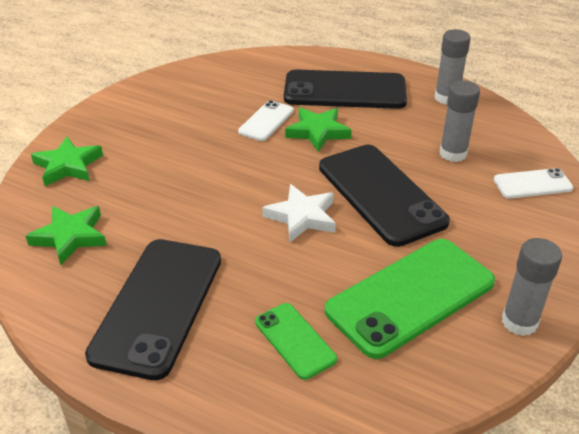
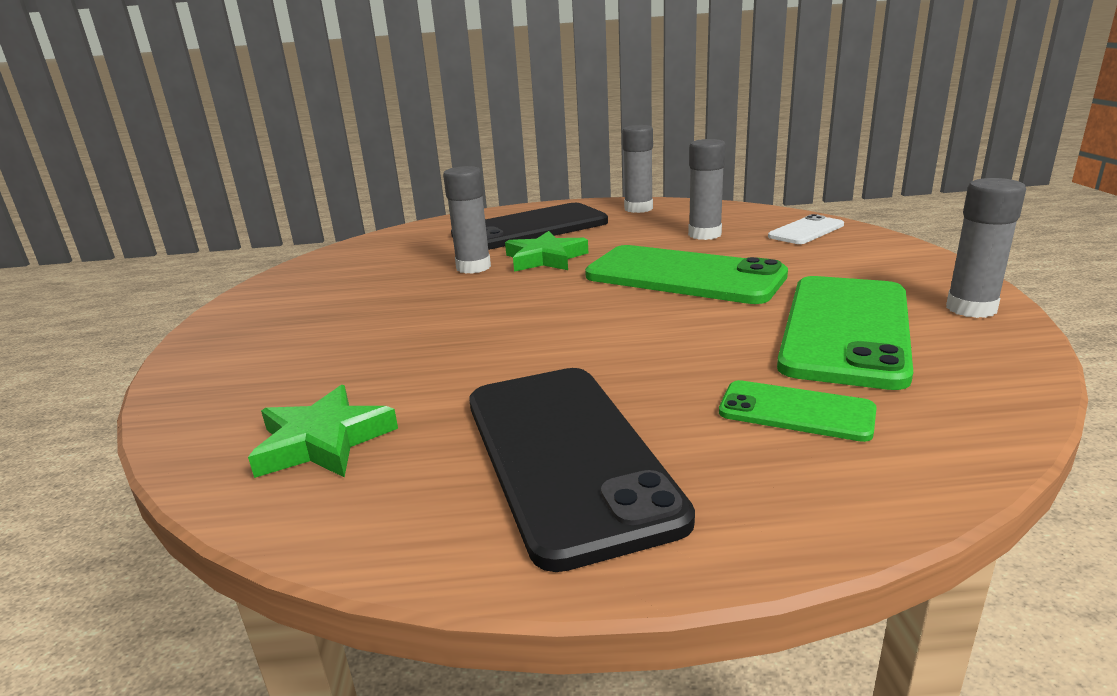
camera: 30 degrees left, 15 degrees down
green star [31,136,103,186] -> none
white phone [238,100,294,141] -> grey glue stick [443,166,491,274]
white star [262,184,336,242] -> none
black phone [319,145,450,247] -> green phone [585,245,788,304]

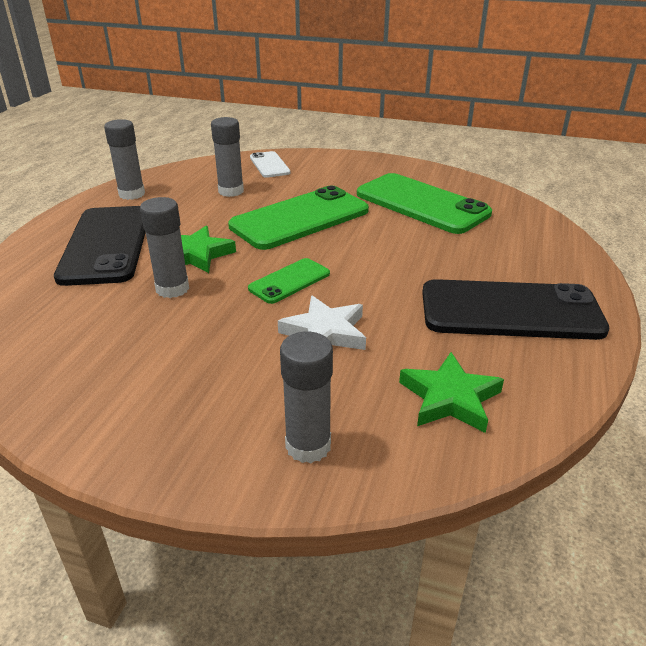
camera: 70 degrees left, 10 degrees up
green phone [719,380,877,442] -> green phone moved to [248,258,330,304]
grey glue stick [946,178,1026,318] -> grey glue stick moved to [280,331,333,463]
none -> white star [278,296,366,350]

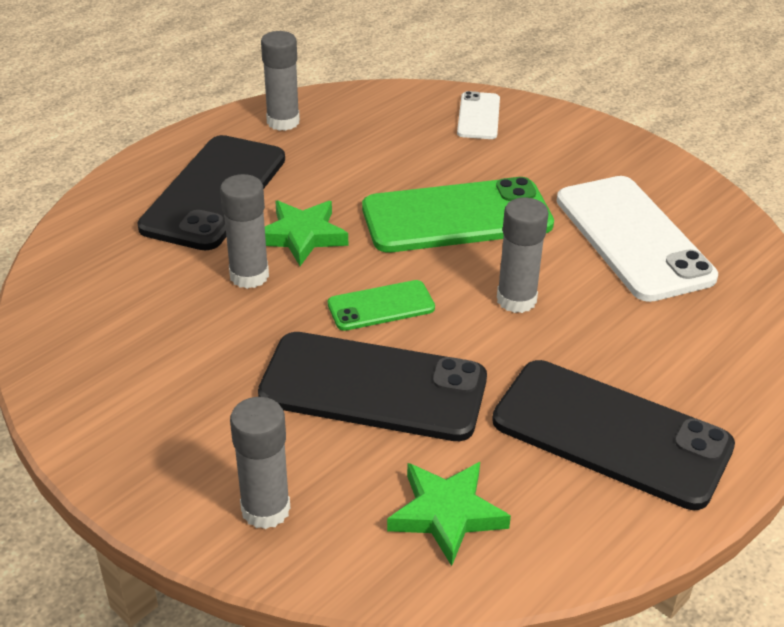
camera: 25 degrees right, 5 degrees up
grey glue stick [211,117,244,197] -> grey glue stick moved to [497,197,549,313]
white star [278,296,366,350] -> black phone [258,332,487,441]
green phone [357,173,492,234] -> white phone [557,176,718,302]

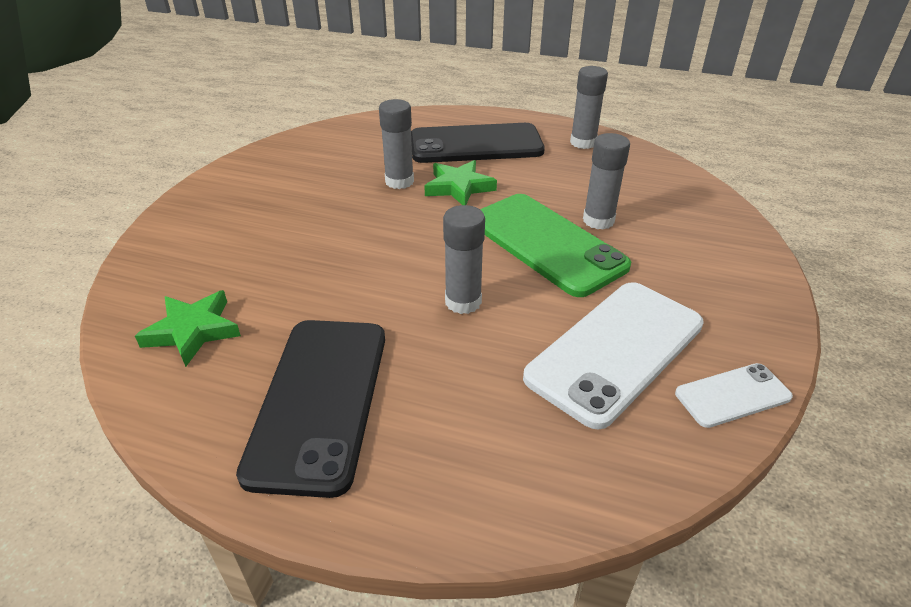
camera: 65 degrees right, 0 degrees up
grey glue stick [230,397,291,529] -> grey glue stick moved to [583,133,630,230]
black phone [258,332,487,441] -> none
green phone [328,280,435,331] -> none
white phone [457,91,500,139] -> white phone moved to [675,363,793,428]

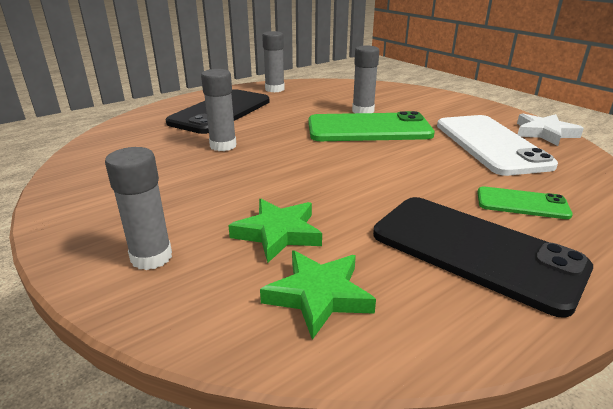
camera: 55 degrees left, 10 degrees down
green star [424,160,497,205] -> green star moved to [228,199,322,263]
grey glue stick [443,205,485,314] -> grey glue stick moved to [105,147,172,270]
white phone [675,363,793,428] -> white star [517,113,584,146]
none -> green phone [477,186,573,219]

